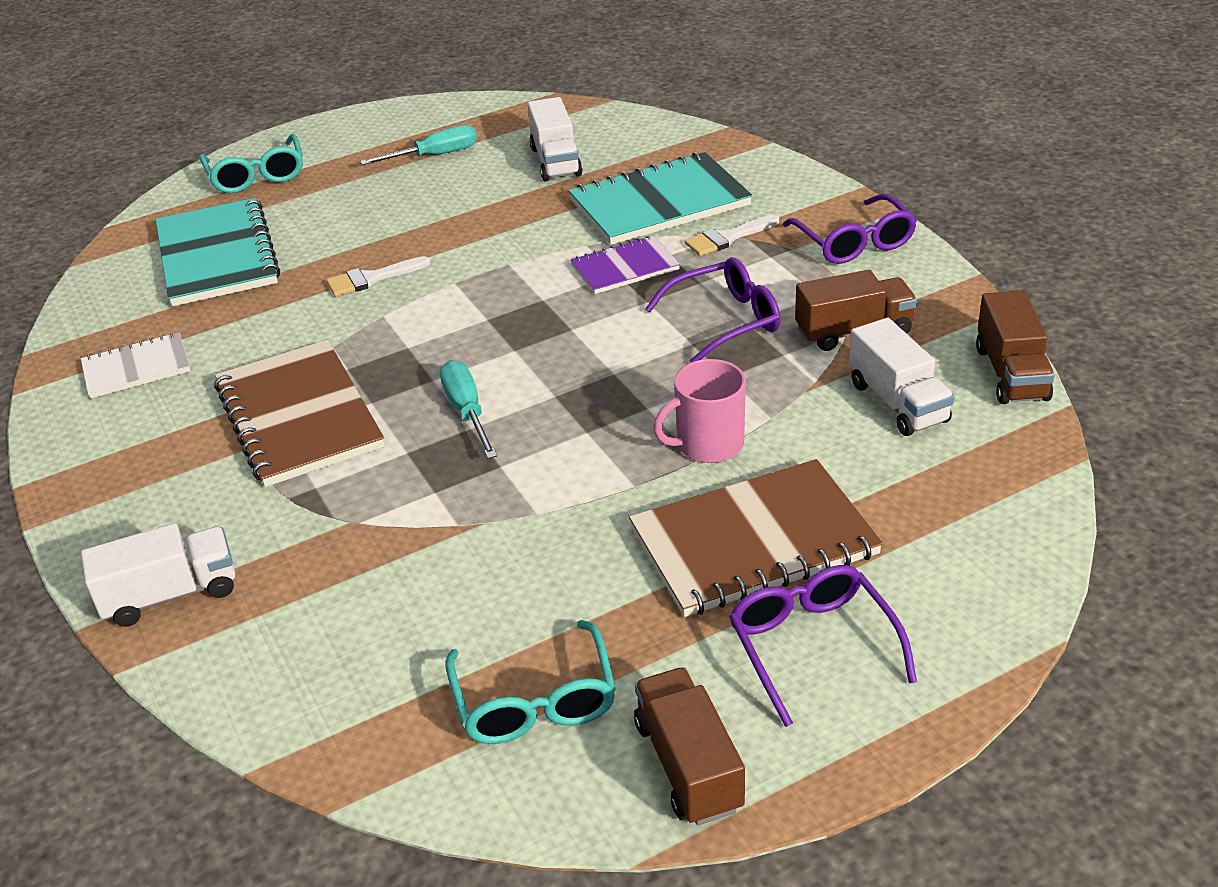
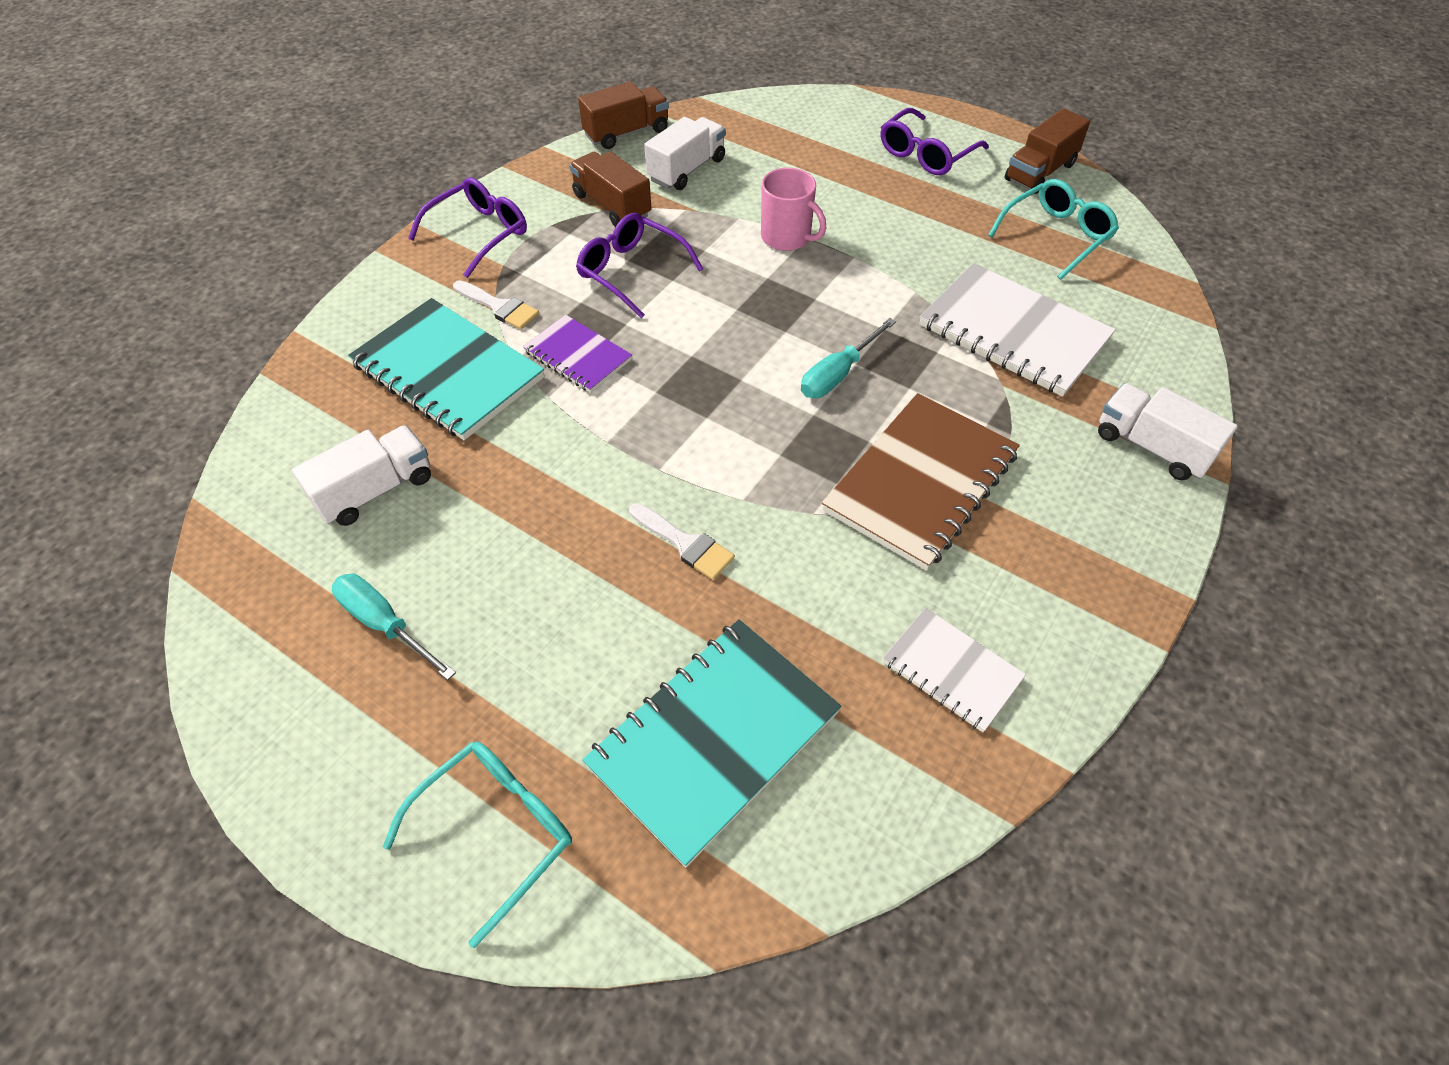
camera: 120 degrees left, 15 degrees up
brown notebook [629,459,883,617] -> none
none -> white notebook [919,263,1116,397]

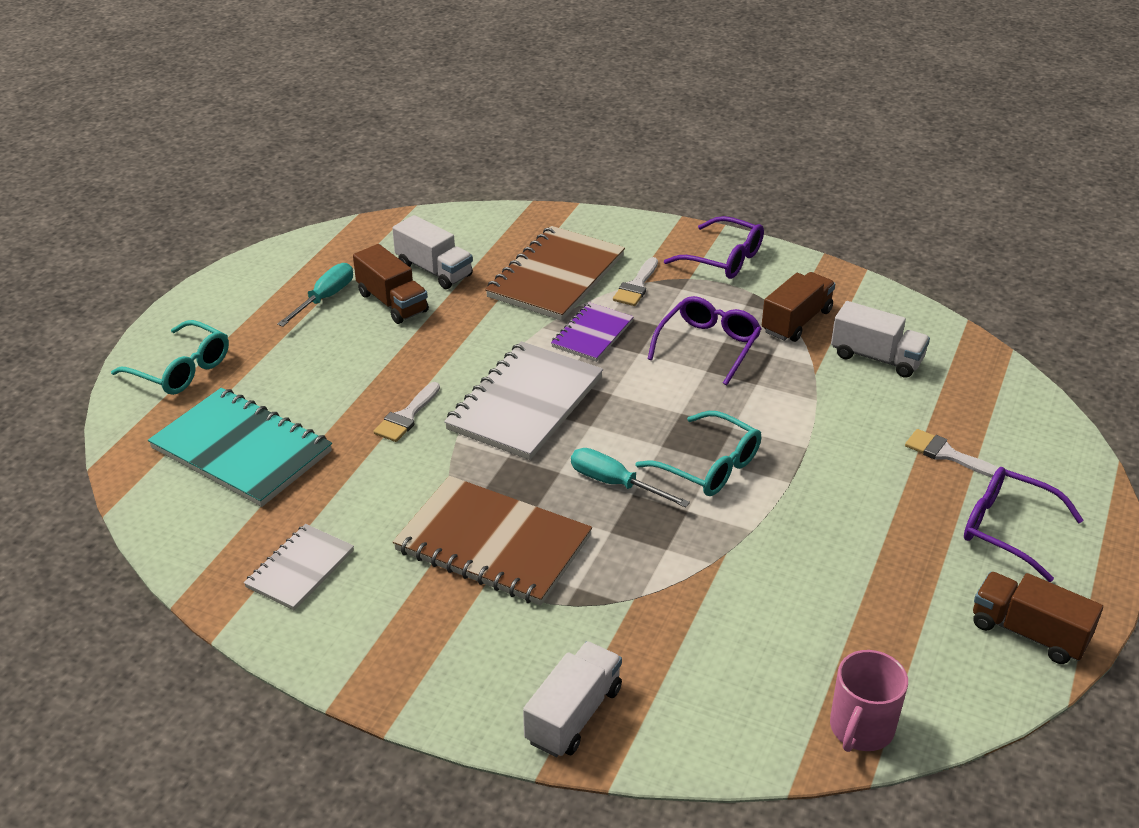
camera: 80 degrees right, 15 degrees down
turquoise notebook [348,298,544,440] -> brown notebook [485,226,625,321]
brown truck [578,81,669,149] -> brown truck moved to [353,244,429,324]
pink mug [761,168,826,251] -> pink mug moved to [830,650,908,752]
white notebook [919,263,1116,397] -> white notebook moved to [444,341,603,460]
turquoise glasses [988,179,1119,280] -> turquoise glasses moved to [635,411,761,496]
none -> white brush [905,429,999,478]

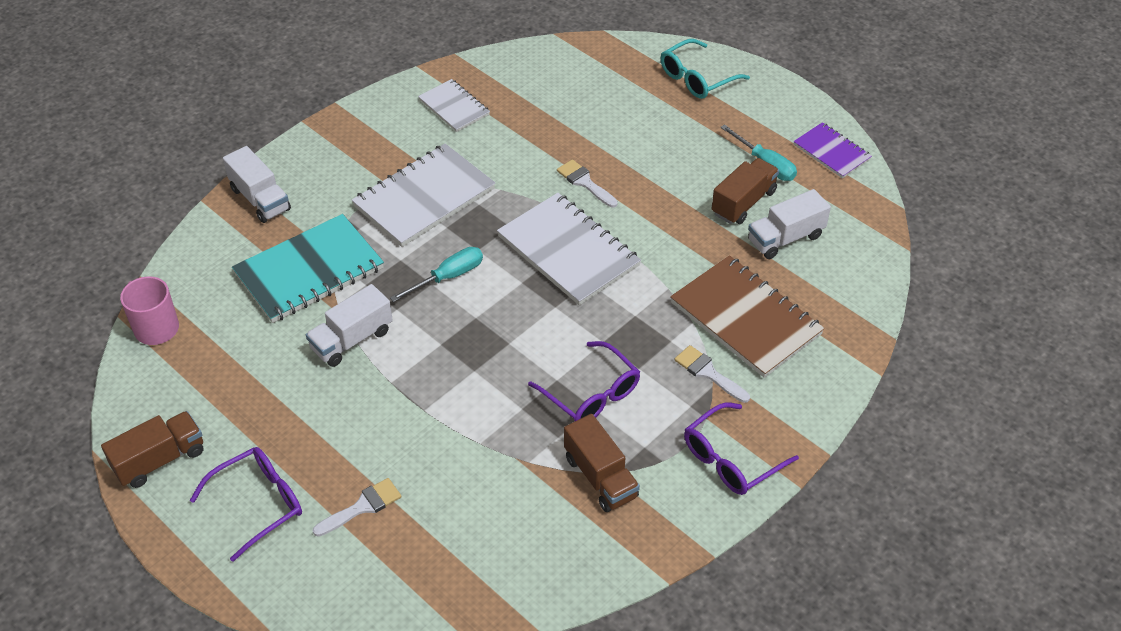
camera: 110 degrees right, 10 degrees up
turquoise notebook [148,388,332,507] -> turquoise notebook moved to [232,214,384,323]
brown truck [353,244,429,324] -> brown truck turned 150 degrees clockwise [711,158,779,224]
brown notebook [393,476,592,605] -> white notebook [352,144,495,247]
purple notebook [551,302,634,362] -> purple notebook moved to [793,122,872,179]
turquoise glasses [635,411,761,496] -> none
white truck [831,301,930,378] -> white truck moved to [306,284,393,367]

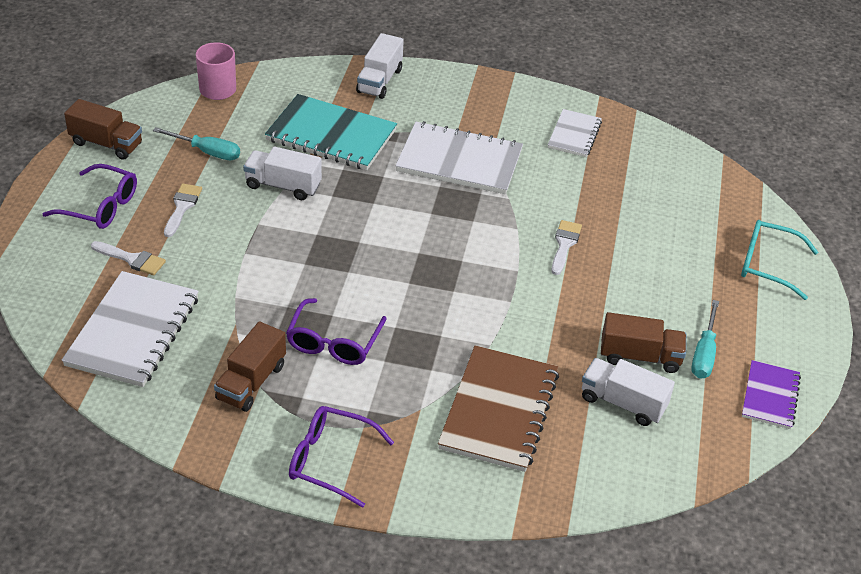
camera: 55 degrees right, 5 degrees down
turquoise screwdriver [390,247,483,302] -> turquoise screwdriver moved to [153,127,240,160]
white notebook [497,193,641,306] -> white notebook moved to [62,271,199,387]
white brush [674,345,750,403] -> white brush moved to [164,183,202,237]

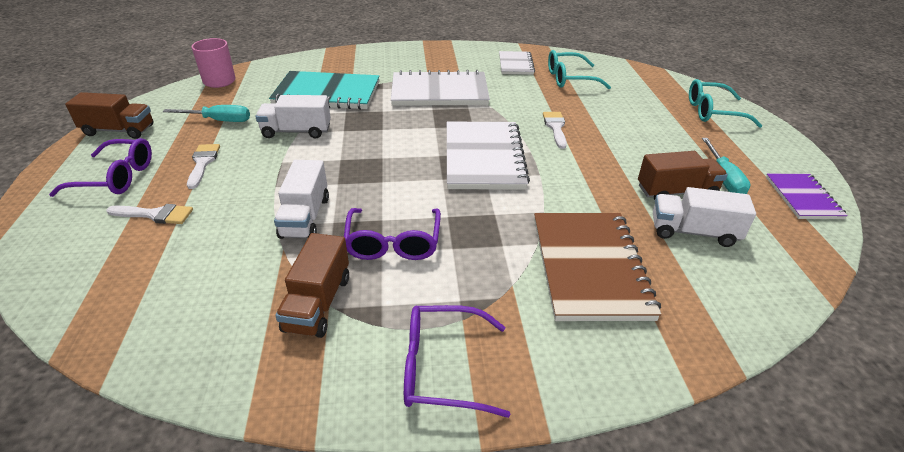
camera: 15 degrees left, 5 degrees down
white notebook [62,271,199,387] -> white notebook moved to [447,122,530,190]
white truck [356,33,404,99] -> white truck moved to [274,160,329,239]
none -> turquoise glasses [548,50,611,89]

